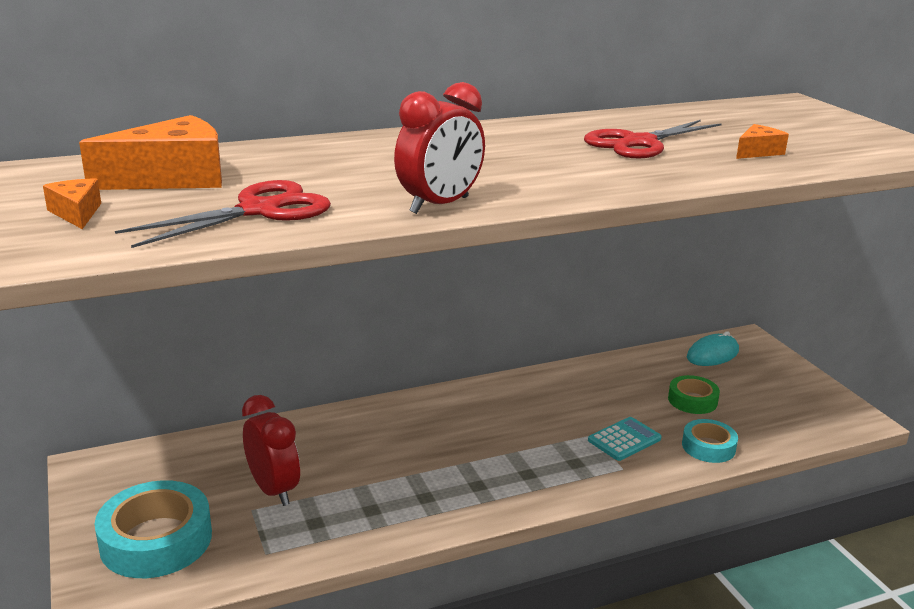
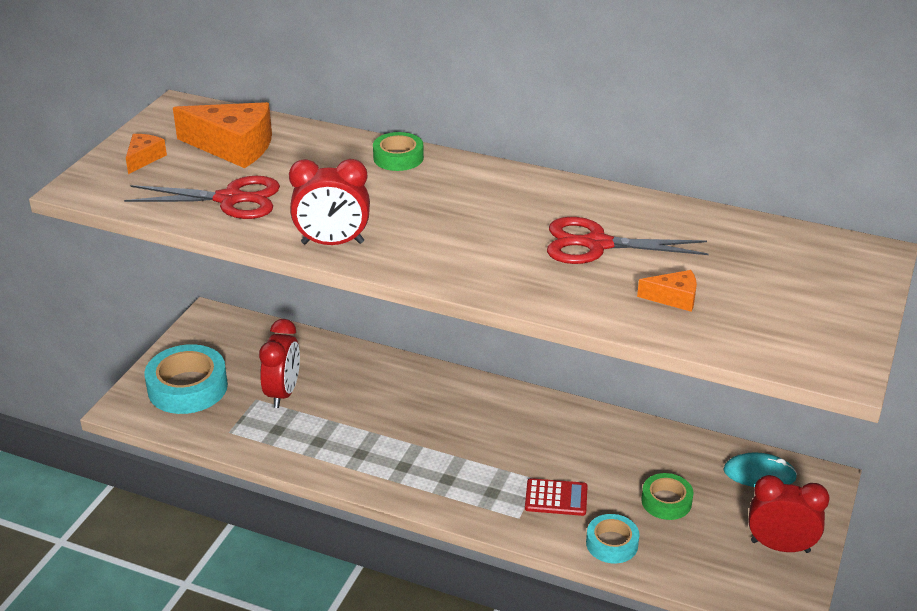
camera: 45 degrees right, 10 degrees up
turquoise calculator [588,417,662,461] -> red calculator [525,478,588,516]
none -> green tape [373,132,424,171]
none -> red clock [748,475,830,553]

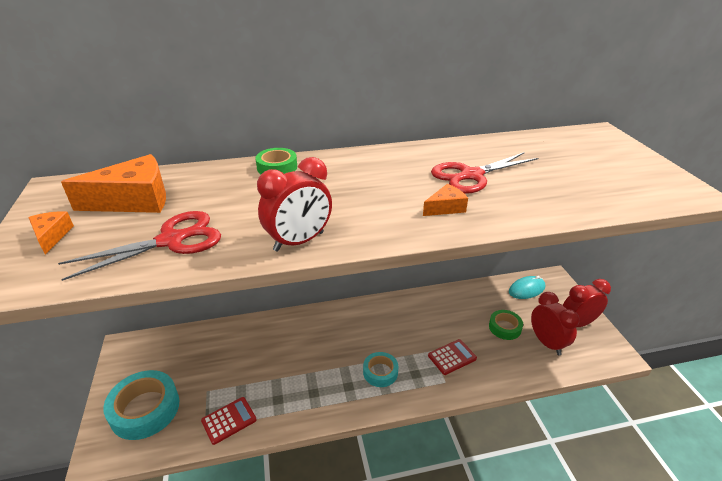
camera: 35 degrees left, 0 degrees up
red clock [259,319,300,408] -> red clock moved to [531,292,579,355]
turquoise tape [586,514,639,563] -> turquoise tape moved to [363,352,398,387]
orange cheese [637,270,697,312] -> orange cheese moved to [423,184,468,216]
none -> red calculator [201,397,257,445]

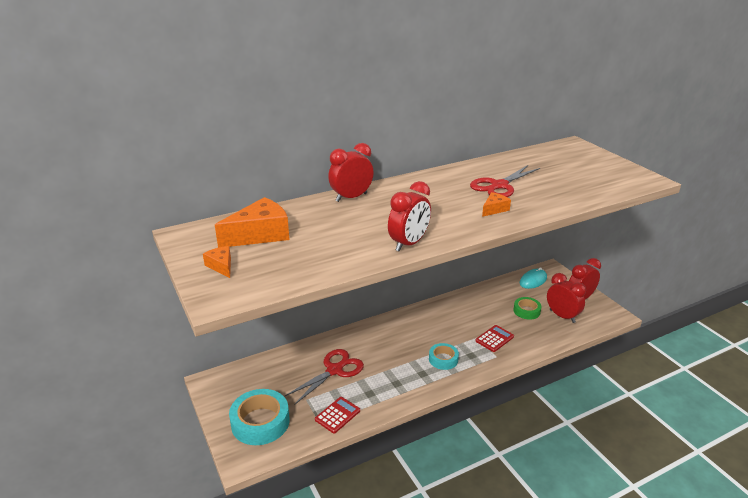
camera: 15 degrees left, 5 degrees down
red scissors [58,211,221,281] -> red scissors moved to [285,349,364,405]
green tape [255,148,297,174] -> red clock [328,143,374,202]

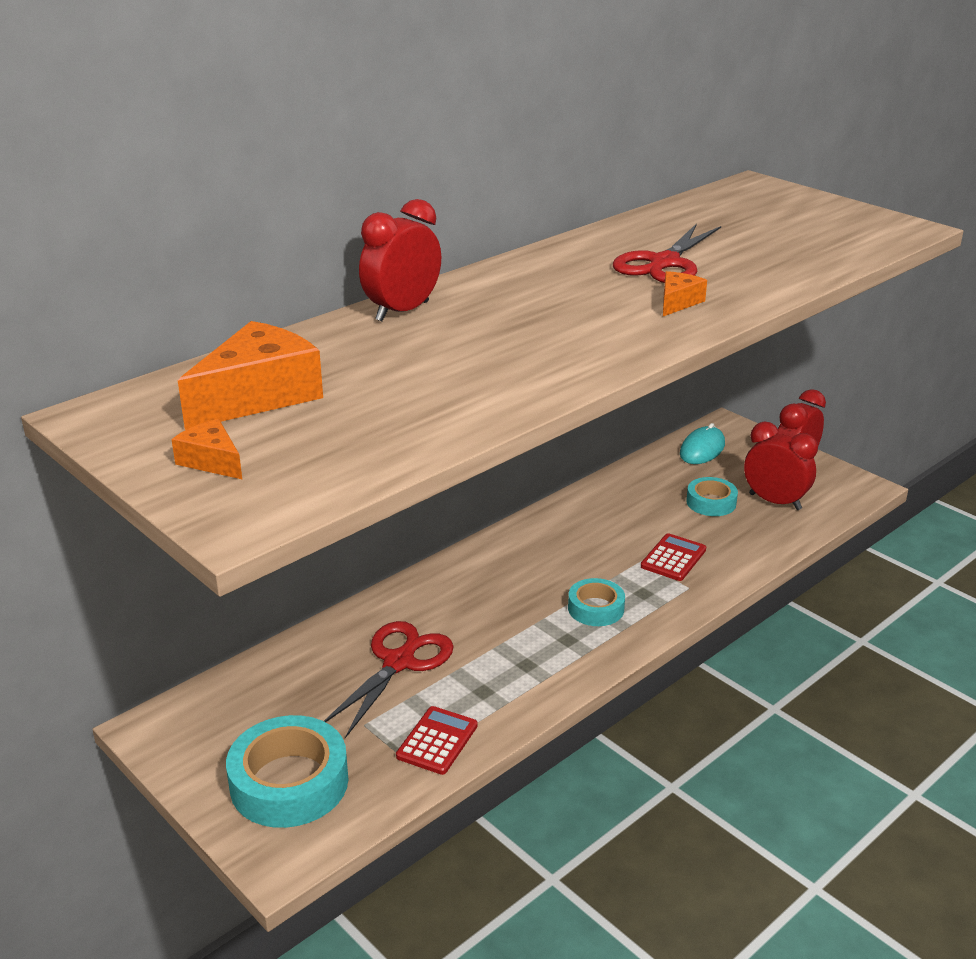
camera: 15 degrees left, 0 degrees up
red clock [388,181,431,252] -> none
green tape [513,297,542,320] -> turquoise tape [686,477,738,516]

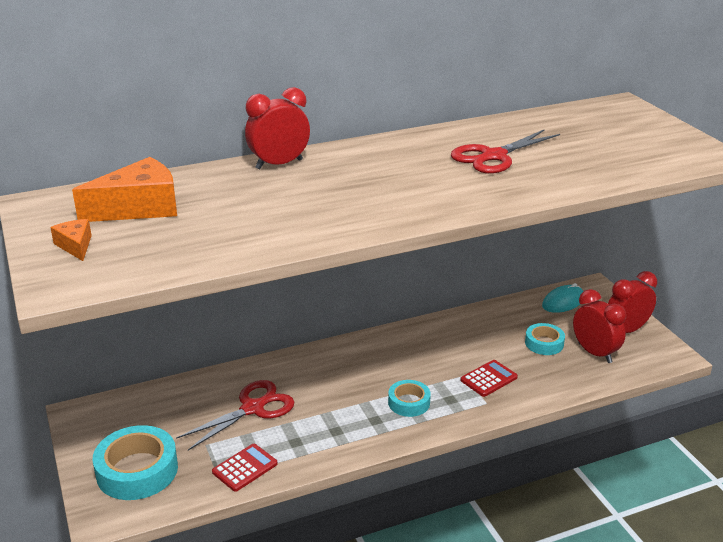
camera: 20 degrees right, 0 degrees up
orange cheese [663,271,707,316] -> none

